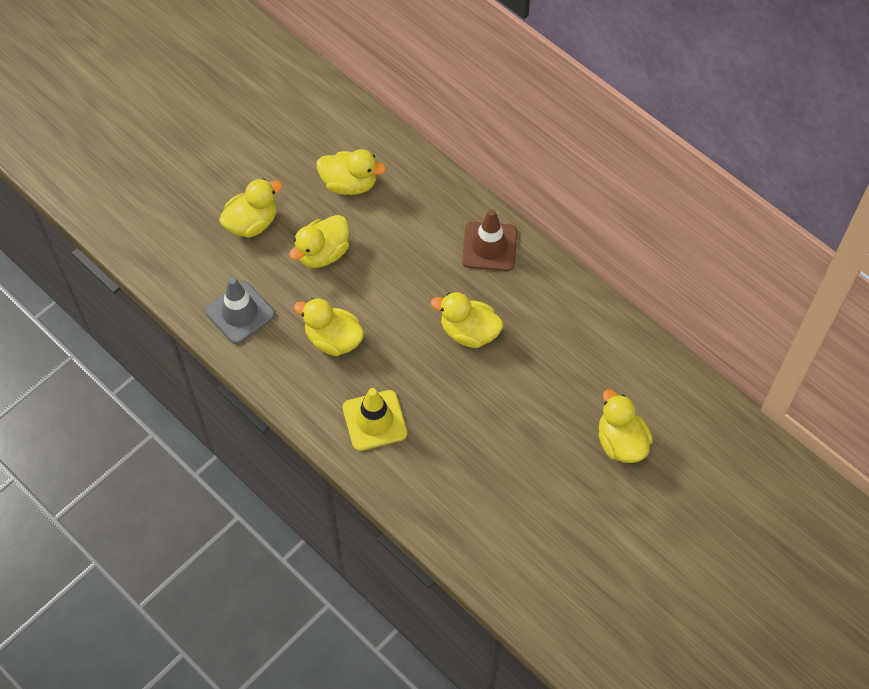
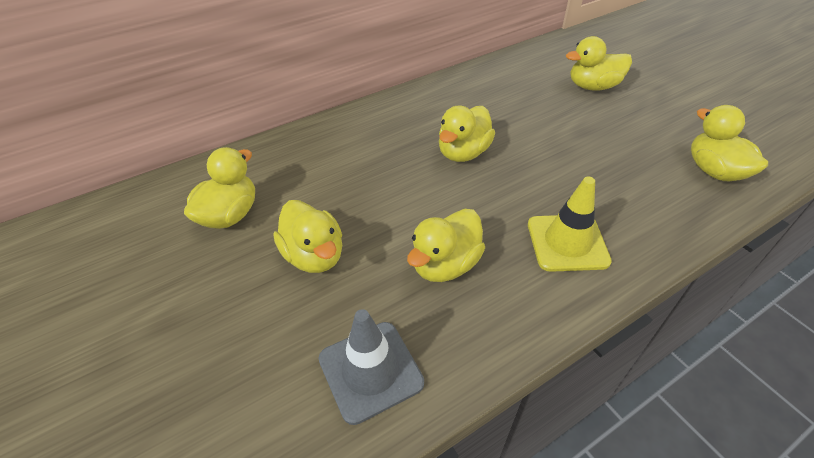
camera: 75 degrees left, 15 degrees down
yellow duck [219,178,283,238] -> yellow duck moved to [691,105,768,181]
brown traffic cone [462,209,517,271] -> none

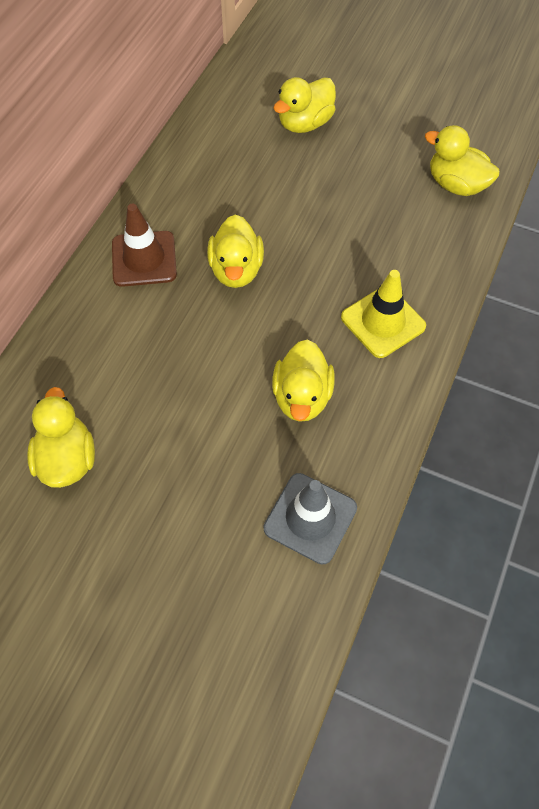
camera: 35 degrees left, 15 degrees up
yellow duck [273,200,342,273] -> none
none -> brown traffic cone [112,204,177,287]

